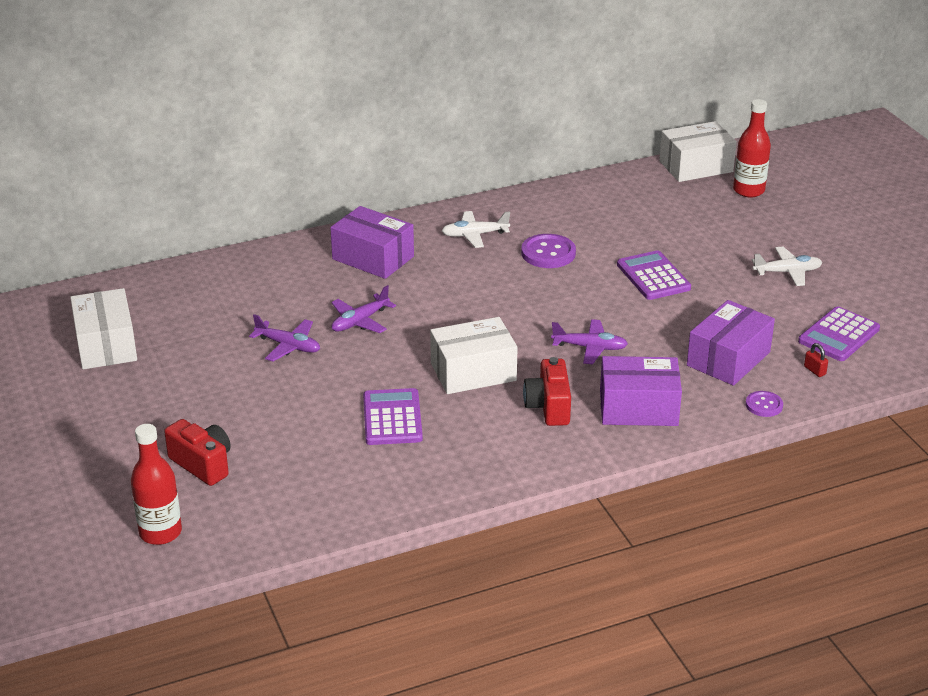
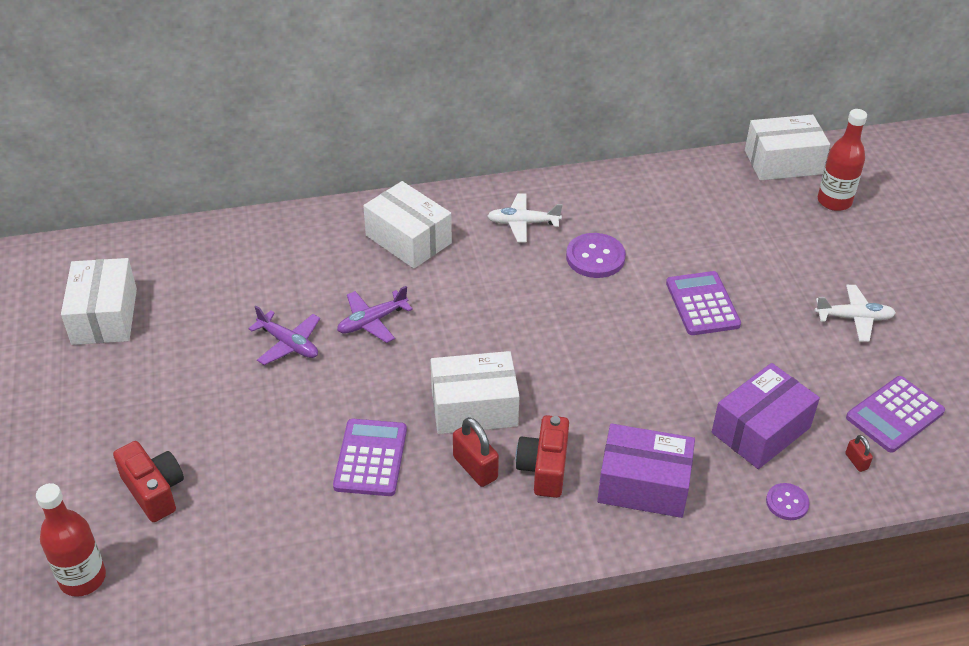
camera: 10 degrees right, 10 degrees up
purple box [330,206,414,279] -> white box [363,181,452,269]
purple plane [551,319,628,365] -> none
none -> red padlock [453,417,499,487]

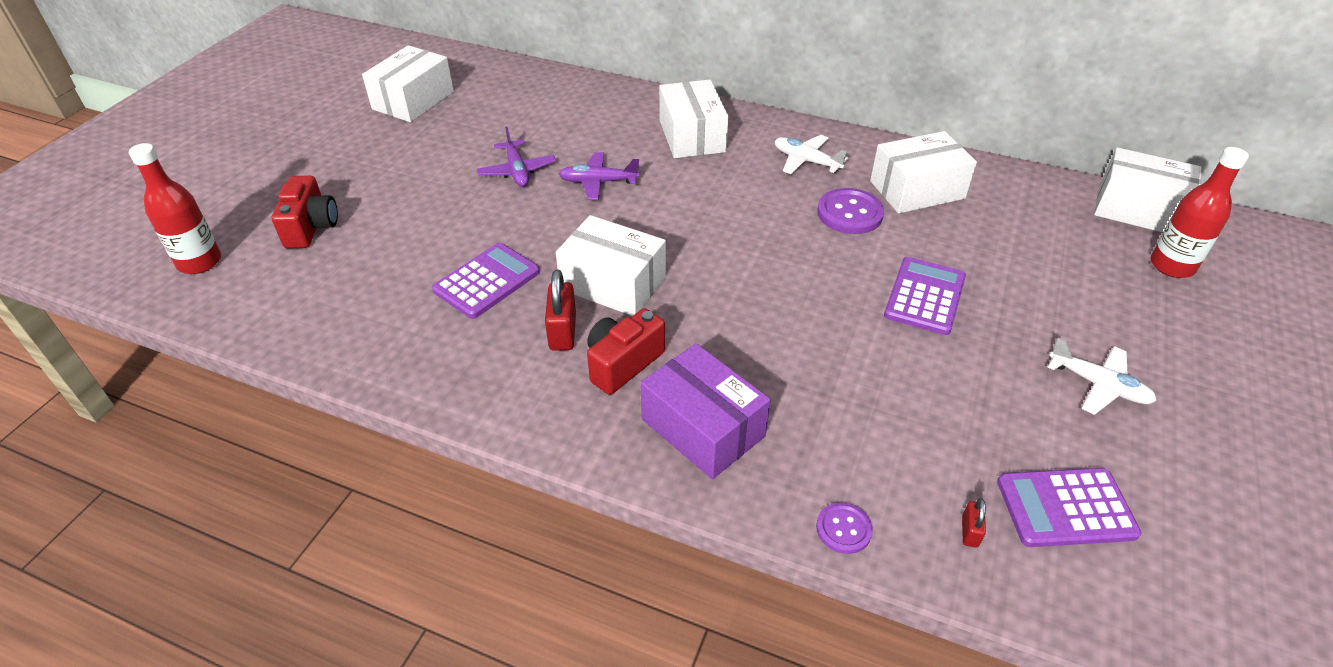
camera: 35 degrees right, 0 degrees up
purple box [712,363,820,469] -> none
none -> white box [870,131,977,214]

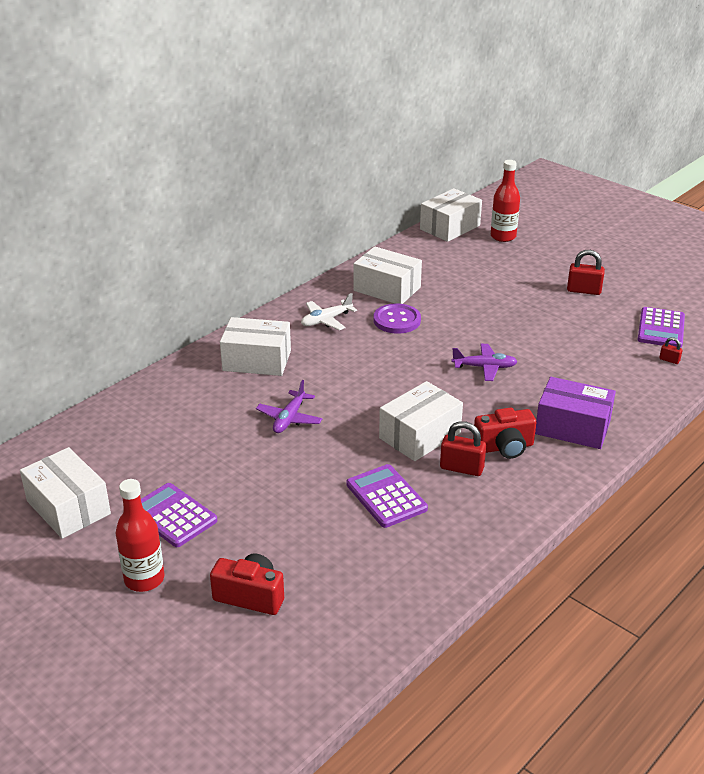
camera: 70 degrees left, 10 degrees down
red bottle [129,143,221,274] -> red bottle moved to [116,479,164,592]
purple plane [477,126,556,187] -> purple plane moved to [452,344,518,381]
red camera [587,308,665,395] -> red camera turned 75 degrees counterclockwise [473,408,537,459]
purple box [640,343,771,479] -> purple box turned 45 degrees clockwise [535,377,616,449]
purple button [816,502,873,554] -> none
white box [870,131,977,214] -> white box turned 60 degrees counterclockwise [353,246,422,304]
purple calculator [884,257,966,335] -> purple calculator moved to [141,483,217,547]
white plane [1048,337,1156,415] -> red padlock [567,250,605,295]

